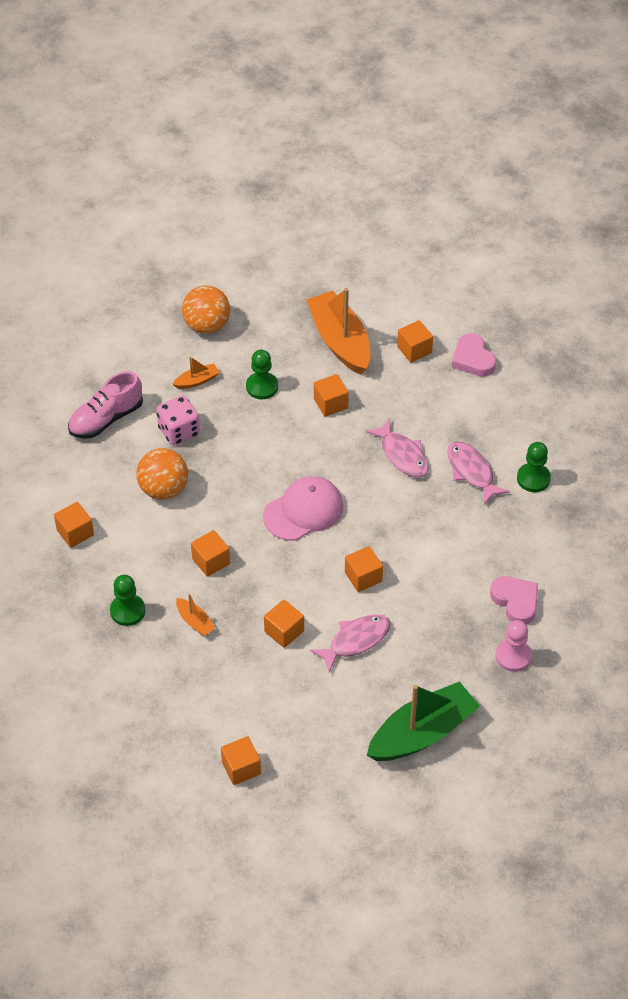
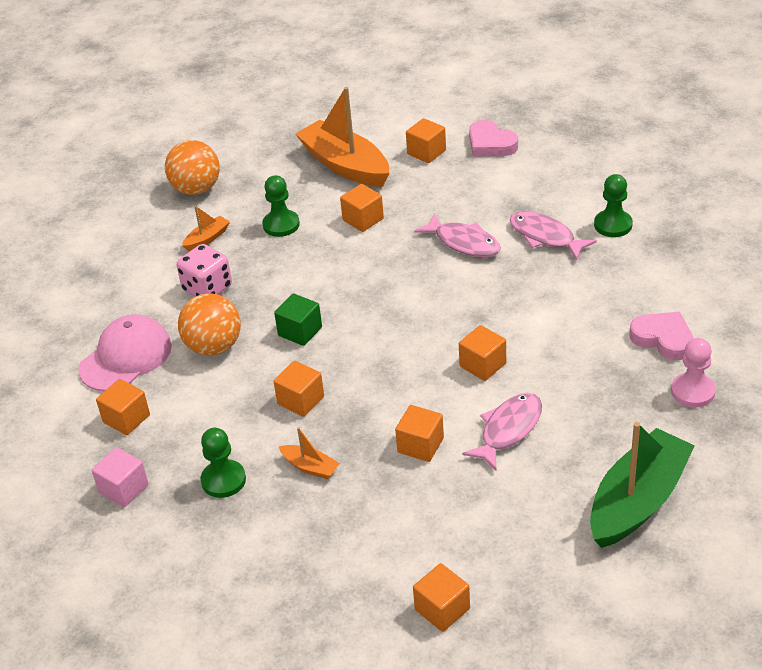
camera: 15 degrees left, 10 degrees down
pink shoe [68,371,143,439] -> none
pink cap [263,476,343,541] -> pink cap moved to [78,314,172,391]
none -> pink cube [92,447,149,507]
none -> green cube [274,293,322,346]

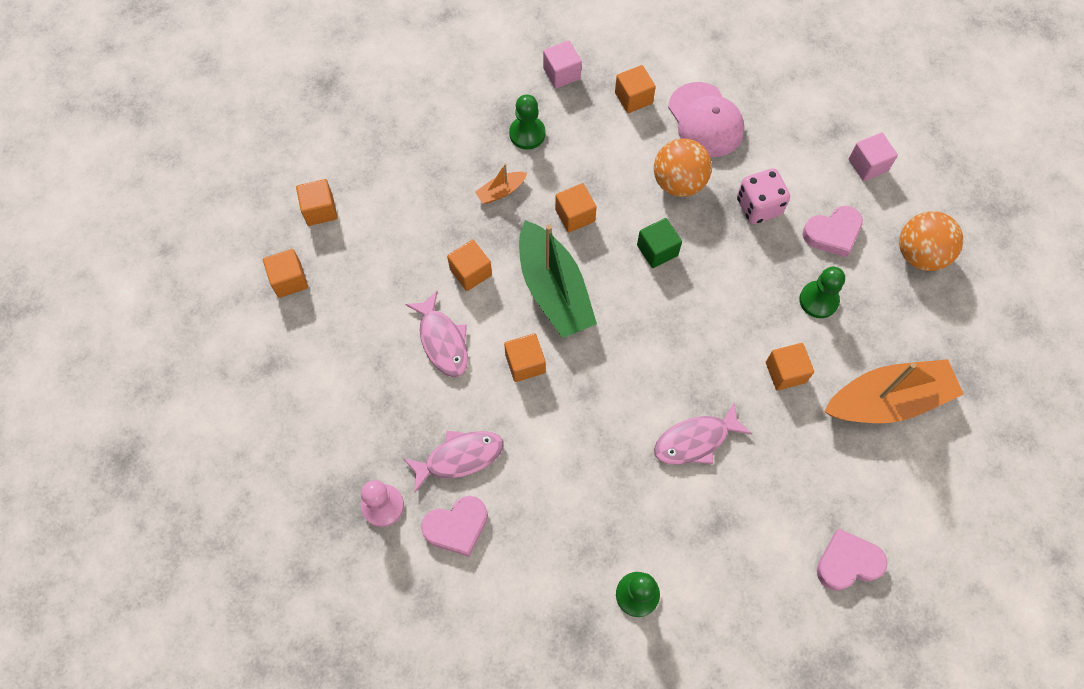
camera: 115 degrees right, 25 degrees up
orange boat [182,206,230,251] -> pink heart [803,206,863,257]
orange cube [406,118,446,163] -> orange cube moved to [263,249,308,298]
pink fish [510,211,597,260] -> pink fish moved to [403,431,504,493]
green boat [590,422,695,548] -> green boat moved to [519,220,597,338]
none -> pink cube [848,133,898,181]

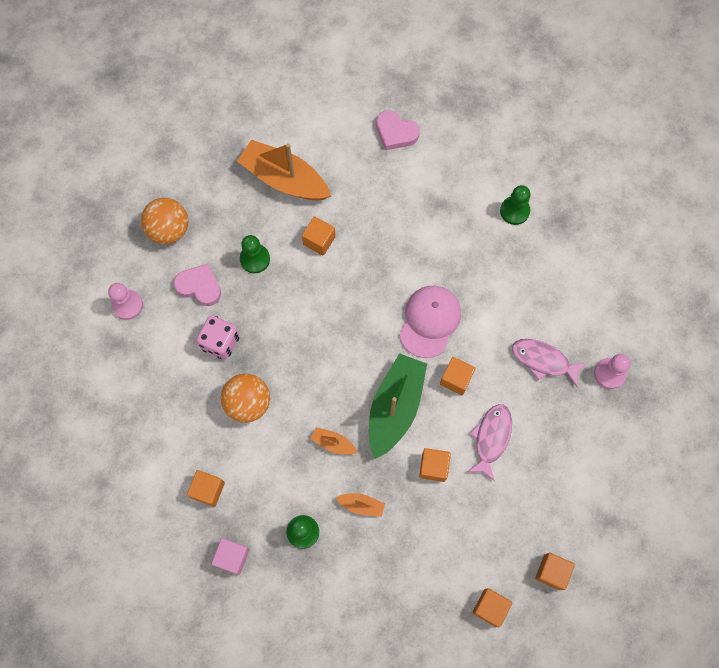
camera: 135 degrees left, 5 degrees up
pink heart [421,496,488,557] -> none
orange cube [555,183,597,233] -> orange boat [311,427,357,455]
green cube [637,218,682,268] -> none
pink fish [654,401,752,465] -> none
pink cap [668,82,744,157] -> pink cap moved to [399,286,461,358]
pink cube [848,133,898,181] -> pink pawn [108,283,143,320]

